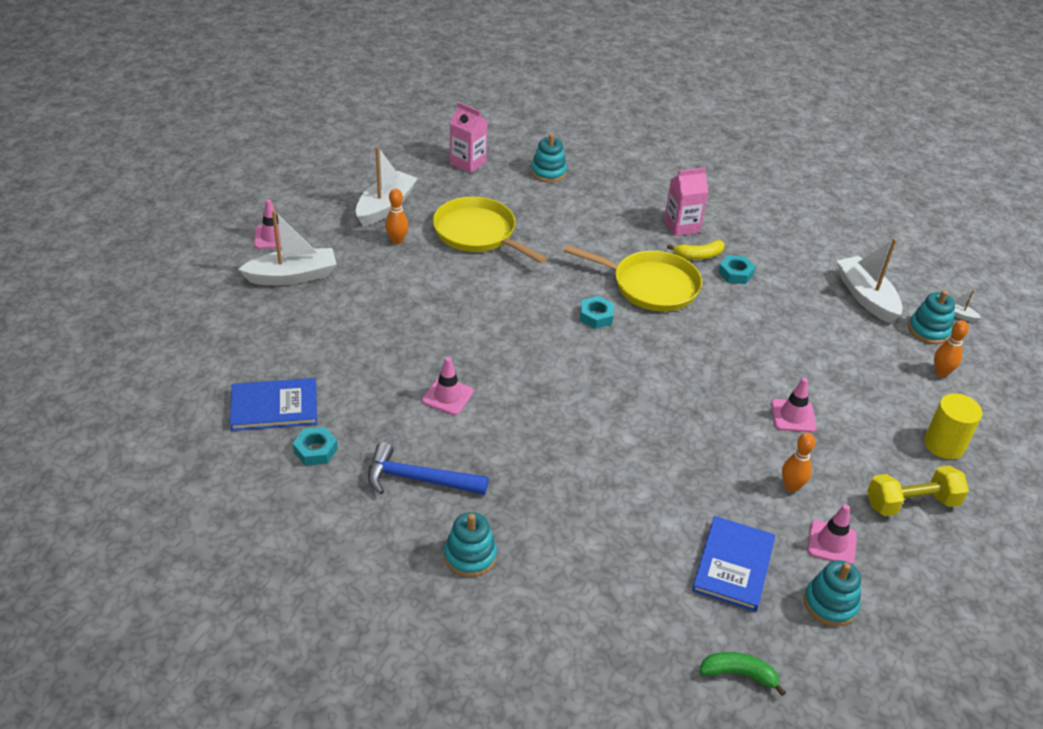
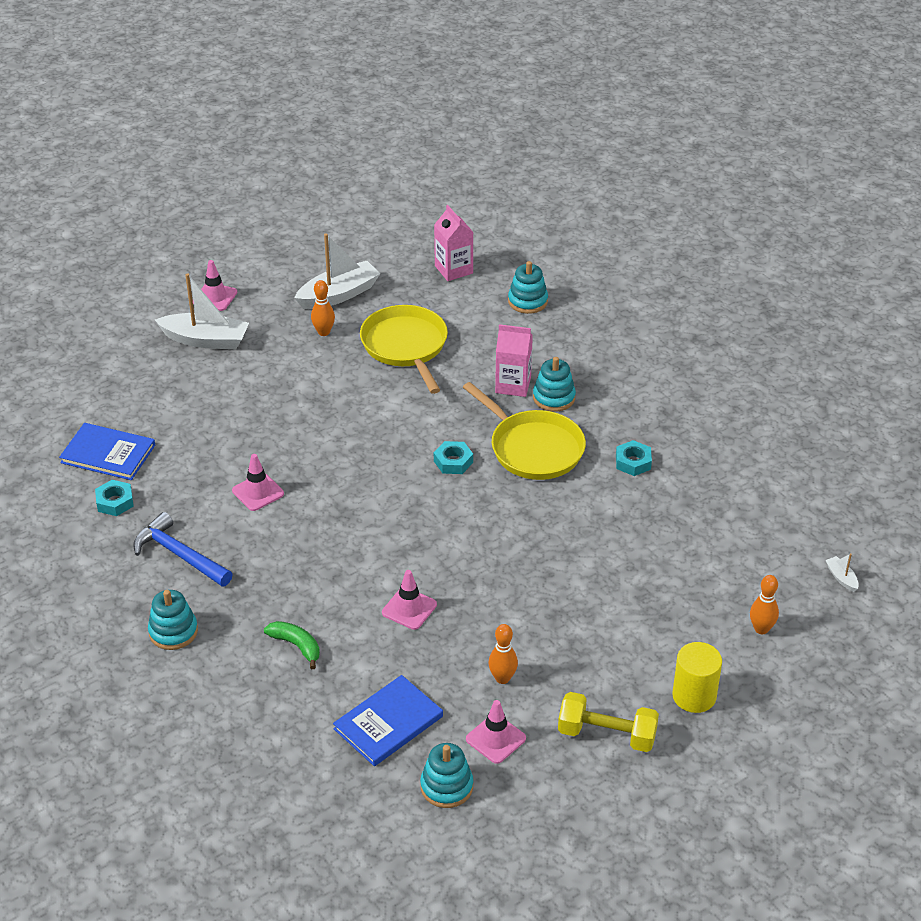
camera: 30 degrees right, 0 degrees up
pink carton [664,167,708,236] -> pink carton moved to [495,324,533,397]
yellow banana [667,240,725,260] -> none
green banana [700,652,786,696] -> green banana moved to [264,621,320,669]
pink traffic cone [771,378,816,432] -> pink traffic cone moved to [382,570,437,630]
white boat [837,238,903,323] -> none
turquoise stacking toy [908,290,955,344] -> turquoise stacking toy moved to [533,357,576,412]

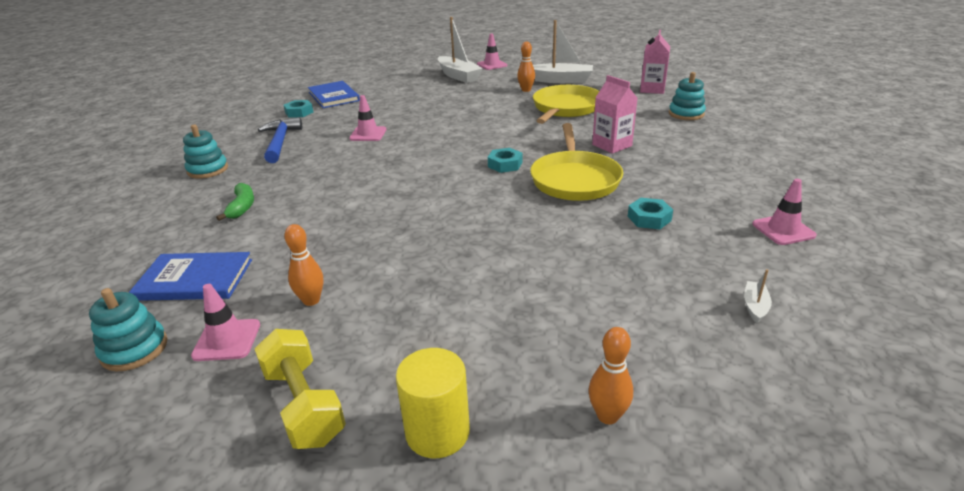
camera: 45 degrees right, 10 degrees down
pink traffic cone [382,570,437,630] -> pink traffic cone moved to [752,179,817,245]
turquoise stacking toy [533,357,576,412] -> none
white boat [825,553,859,592] -> white boat moved to [744,269,772,323]

